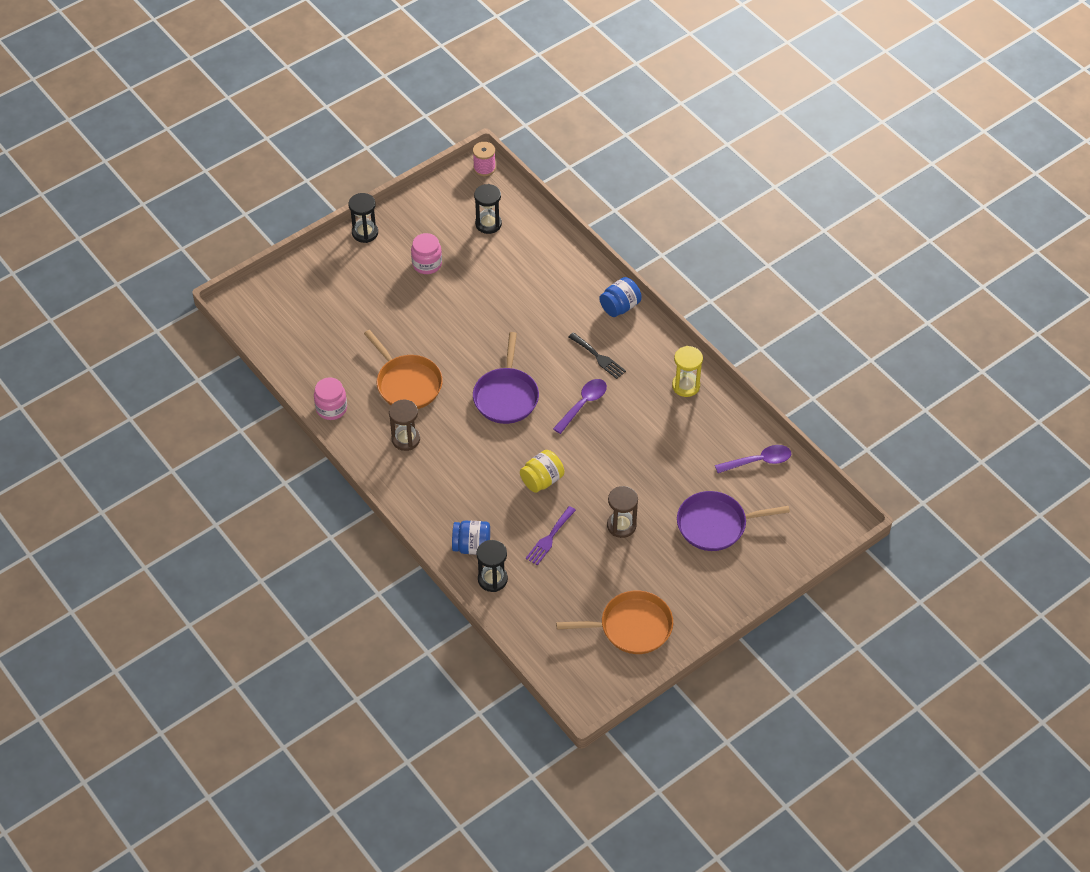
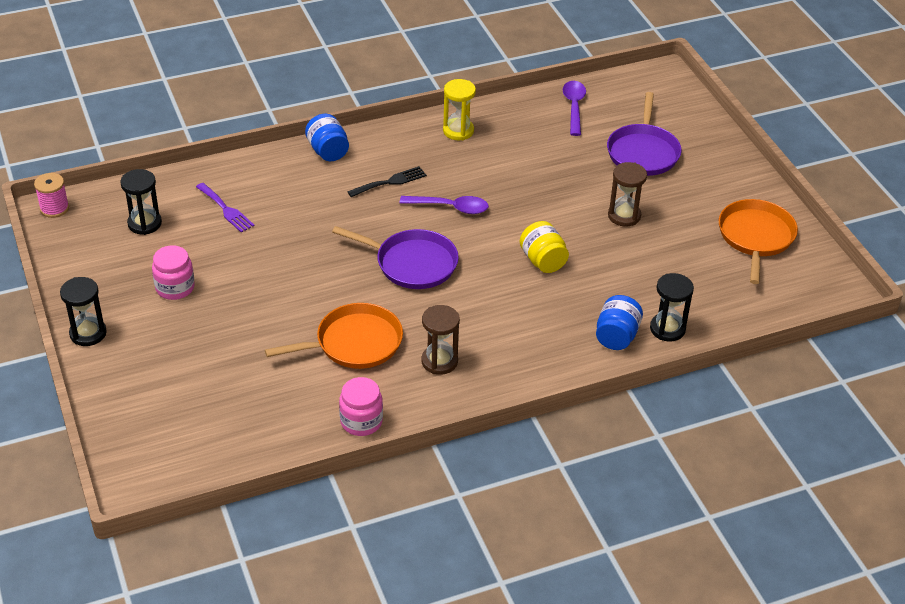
camera: 75 degrees left, 10 degrees down
purple fork [526,506,576,565] -> purple fork moved to [196,183,255,233]
purple spoon [553,379,607,434] -> purple spoon turned 135 degrees clockwise [399,196,489,214]

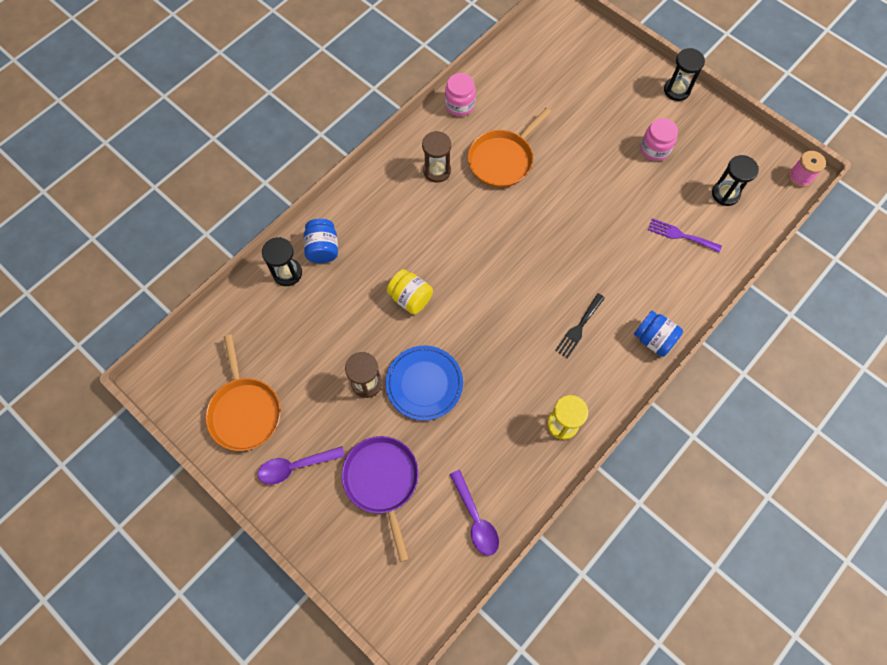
camera: 155 degrees right, 25 degrees up
purple pan [332,226,459,289] -> none
purple spoon [399,196,489,214] -> purple spoon moved to [258,446,345,485]
none -> blue plate [386,345,463,421]

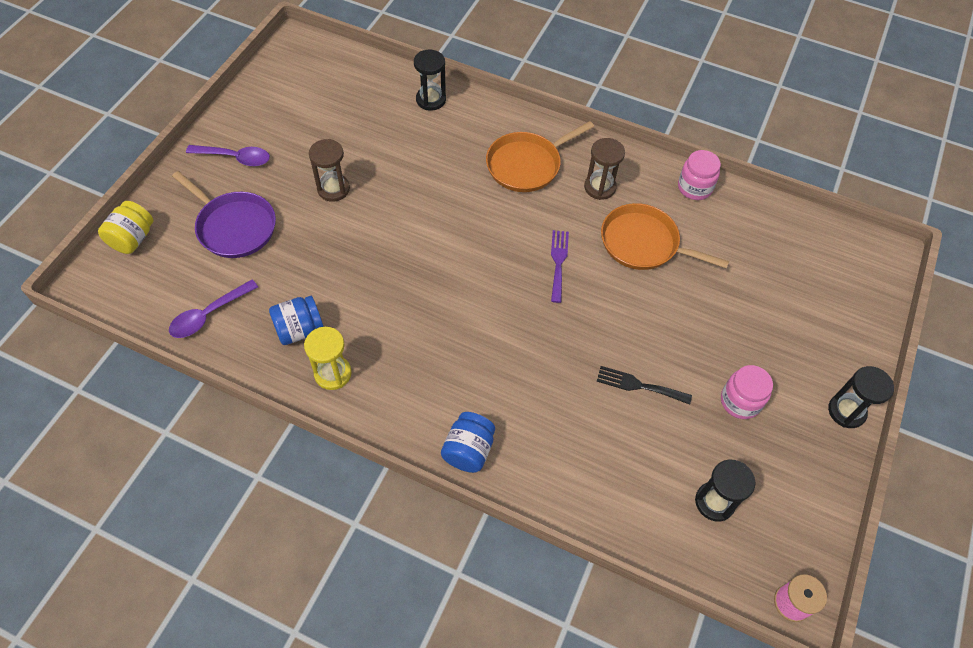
camera: 70 degrees right, 10 degrees down
orange pan [206,335,281,451] -> orange pan moved to [486,121,594,192]
purple spoon [258,446,345,485] -> purple spoon turned 135 degrees clockwise [186,145,270,166]
blue jar [304,219,338,263] -> blue jar moved to [269,296,324,345]
purple pan [342,436,419,562] -> purple pan turned 75 degrees clockwise [172,171,276,258]
blue plate [386,345,463,421] -> none
yellow jar [387,269,433,314] -> yellow jar moved to [98,201,153,254]
black fork [555,293,605,358] -> black fork moved to [597,366,692,405]
purple fork [648,218,722,252] -> purple fork moved to [551,230,569,303]

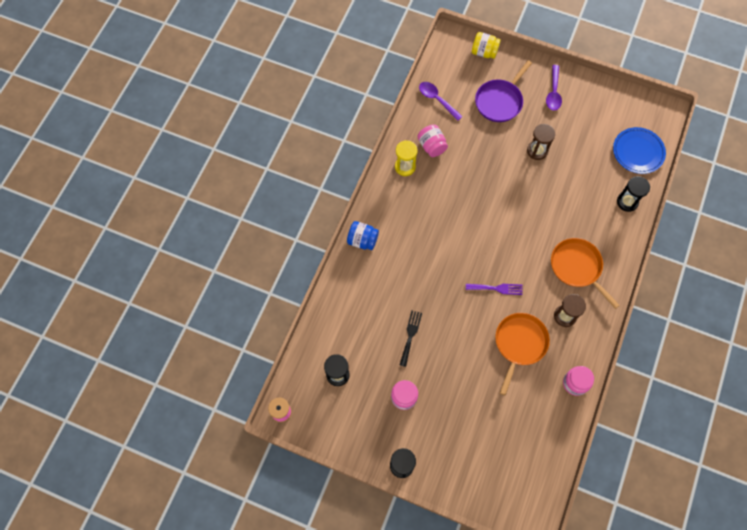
camera: 90 degrees right, 10 degrees up
blue jar [269,296,324,345] -> pink jar [418,124,448,157]
none -> blue plate [613,127,666,174]

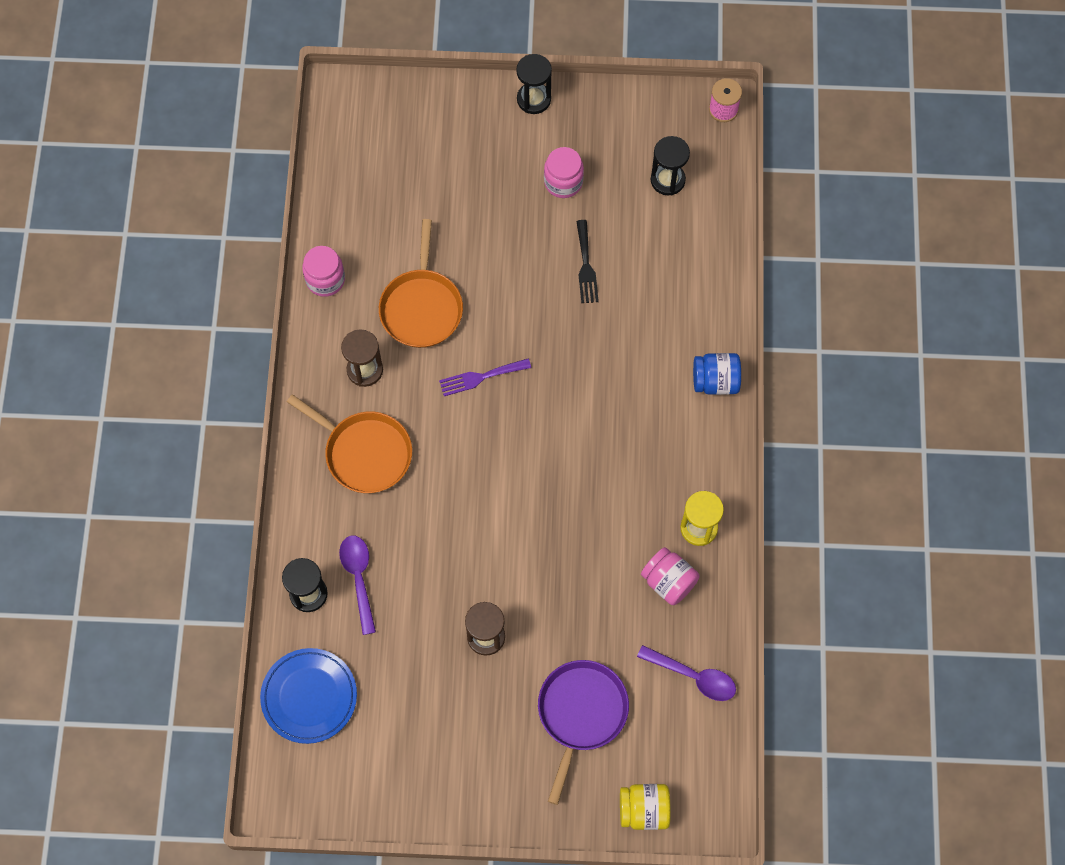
camera: 160 degrees right, 0 degrees up
purple spoon [546,65,562,111] -> purple spoon moved to [339,536,376,635]

